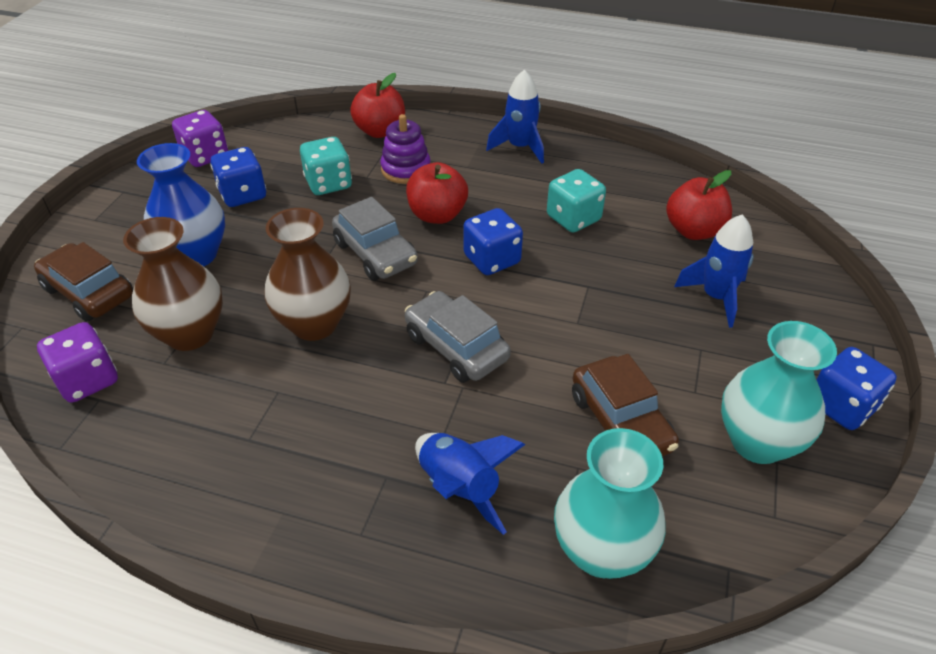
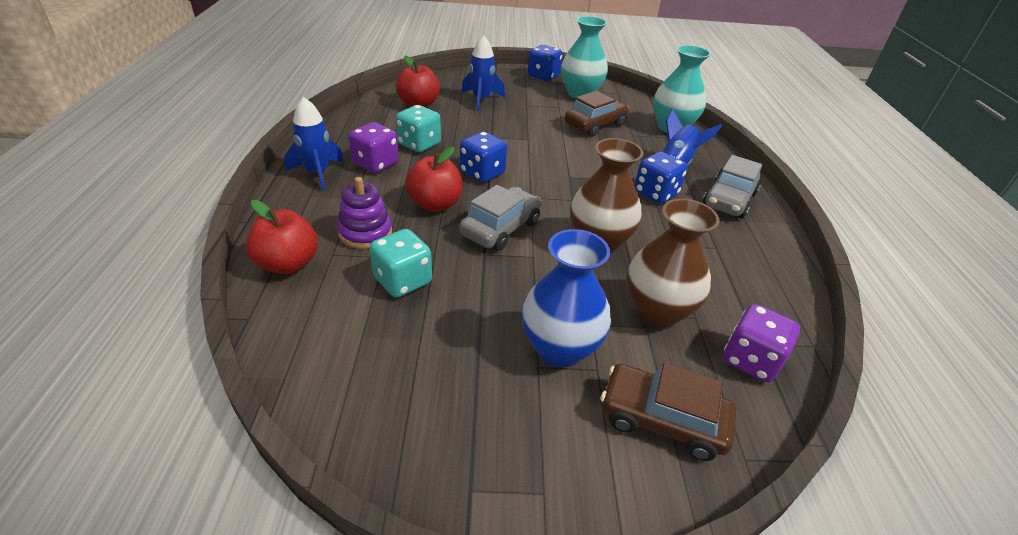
camera: 110 degrees left, 5 degrees down
brown car [34,242,133,322] -> brown car turned 90 degrees clockwise [601,363,736,461]
purple dice [172,110,228,167] -> purple dice moved to [349,122,399,173]
blue dice [210,147,266,207] -> blue dice moved to [634,152,688,204]
grey car [405,291,511,383] -> grey car moved to [702,155,762,219]

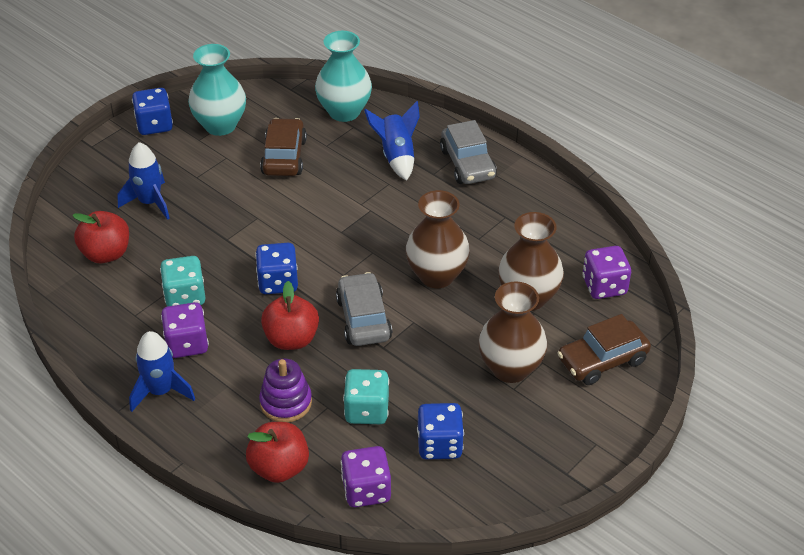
camera: 45 degrees left, 5 degrees up
blue vase [522,229,611,368] -> brown vase [478,282,548,383]
blue dice [634,152,688,204] -> blue dice moved to [417,403,464,460]
none -> purple dice [341,446,391,507]

